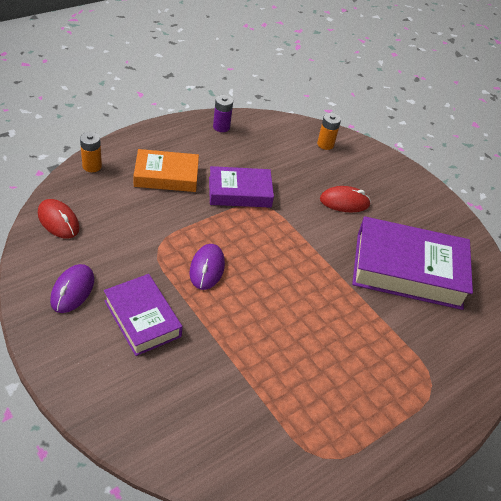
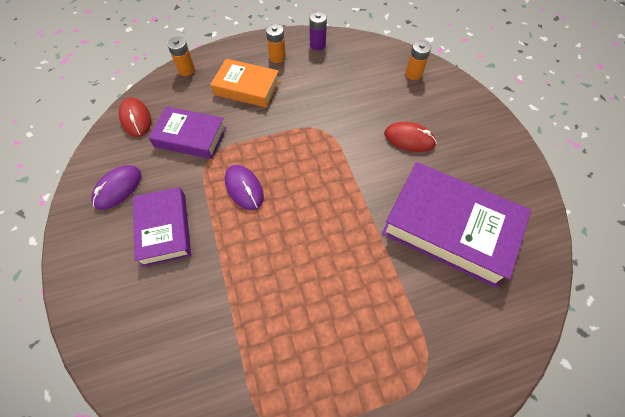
camera: 25 degrees right, 15 degrees up
purple mouse [190,244,225,290] -> purple mouse turned 60 degrees counterclockwise [225,165,264,210]
purple book [209,166,274,208] -> purple book moved to [148,106,226,159]
none -> orange battery [266,24,286,63]

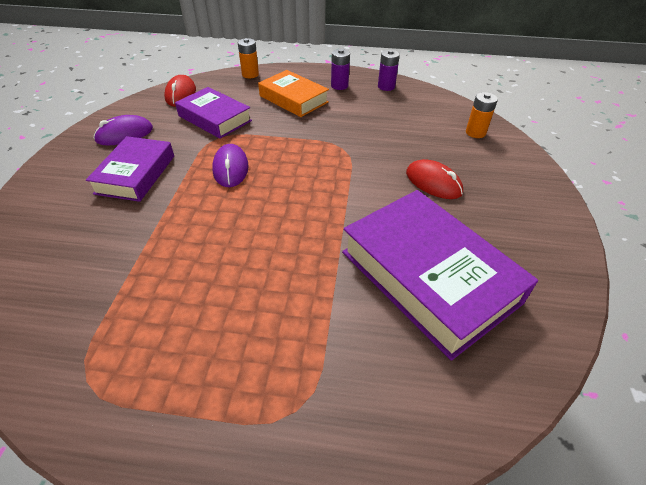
camera: 25 degrees right, 15 degrees down
orange battery [266,24,286,63] -> purple battery [331,49,350,90]

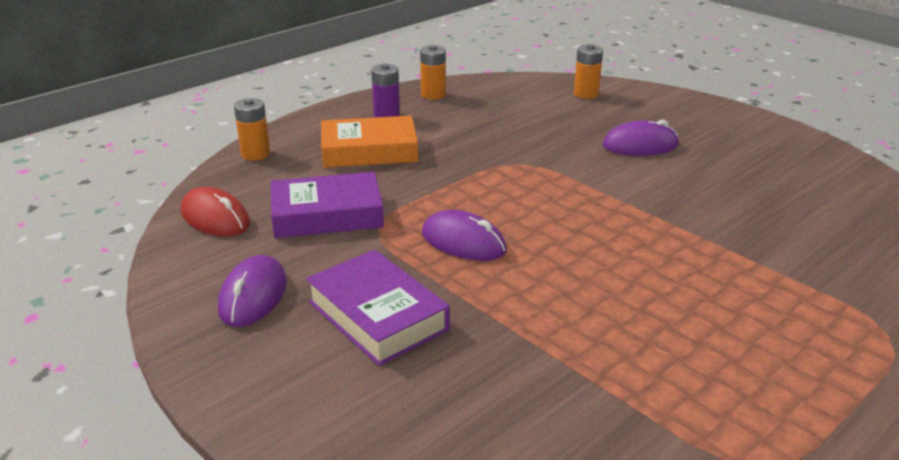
camera: 50 degrees left, 15 degrees down
purple book [342,190,538,361] -> none
purple battery [378,50,400,91] -> orange battery [420,45,446,100]
red mouse [406,159,463,199] -> purple mouse [603,120,679,156]

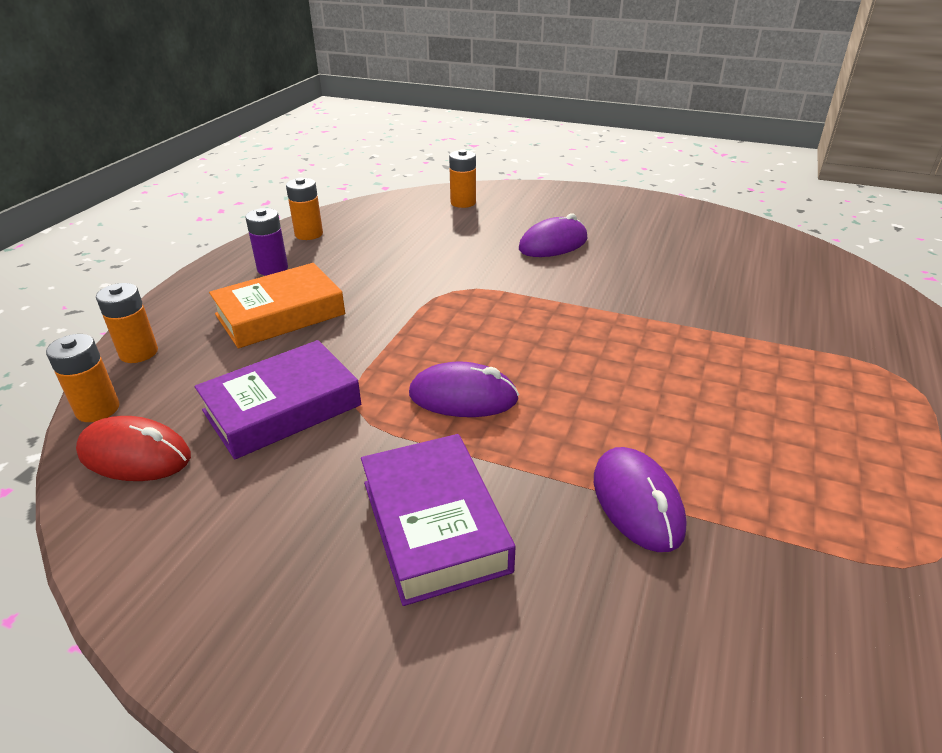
camera: 25 degrees left, 5 degrees up
purple mouse [218,255,287,327] -> purple mouse moved to [594,447,687,552]
purple book [306,249,450,366] -> purple book turned 45 degrees clockwise [361,434,515,606]
none -> orange battery [46,334,120,422]

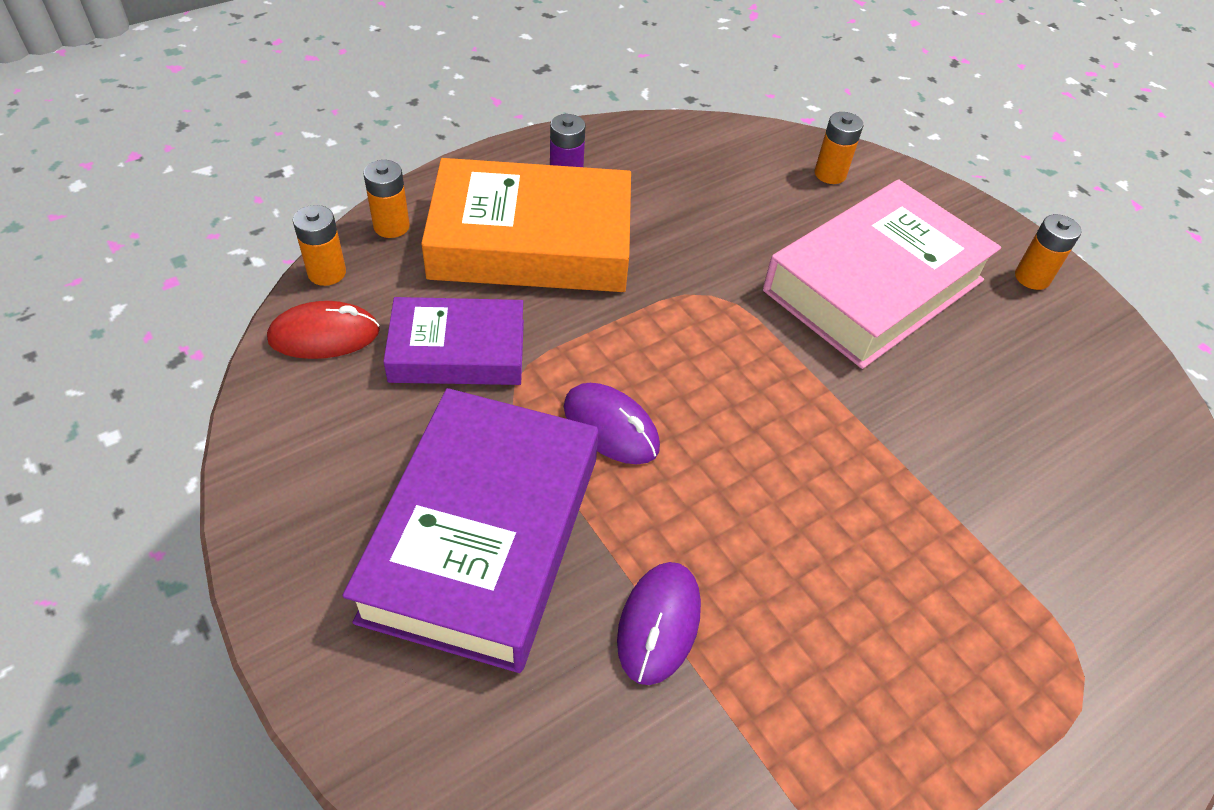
camera: 30 degrees right, 15 degrees up
red mouse [76,416,191,481] -> red mouse turned 60 degrees counterclockwise [267,301,380,359]
orange book [209,263,345,348] -> orange book [421,158,631,292], size x1.65
orange battery [286,178,323,240] -> orange battery moved to [1015,214,1082,290]
purple book [361,434,515,606] -> purple book [342,388,599,673], size x1.65
purple mouse [519,213,588,257] -> pink book [763,180,1001,369]

